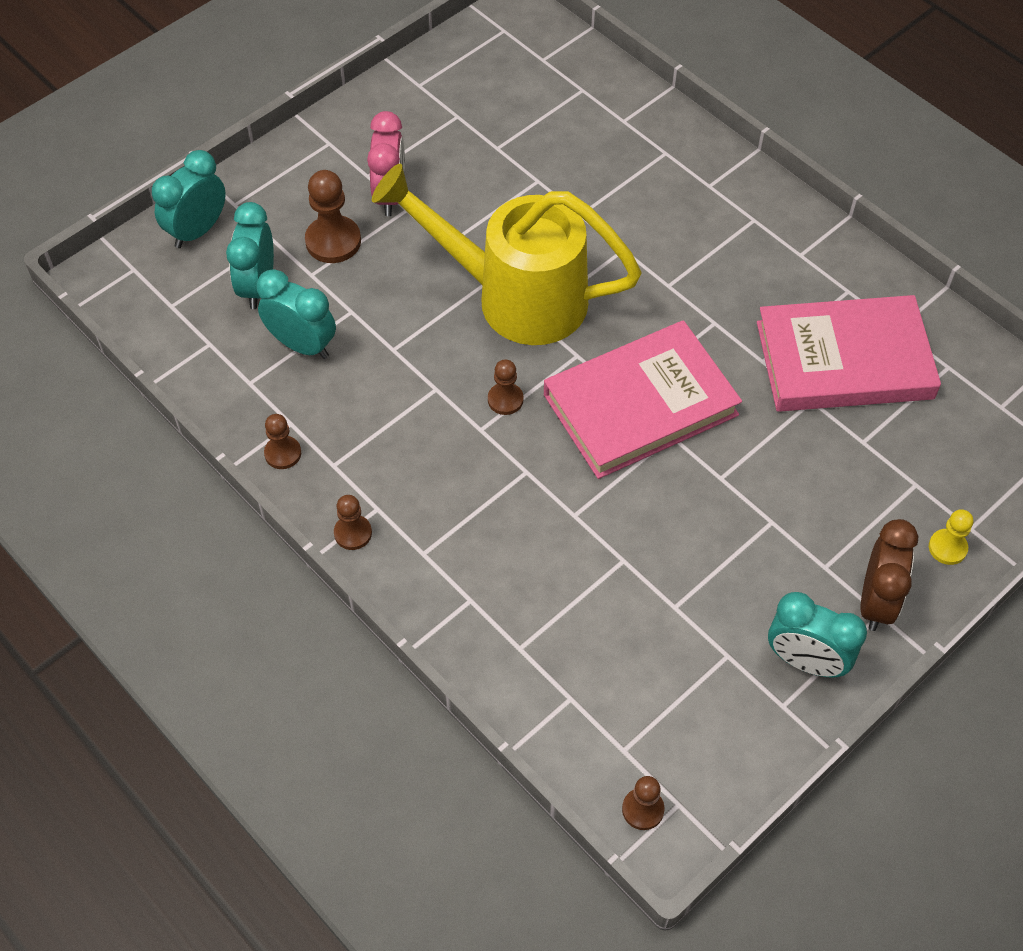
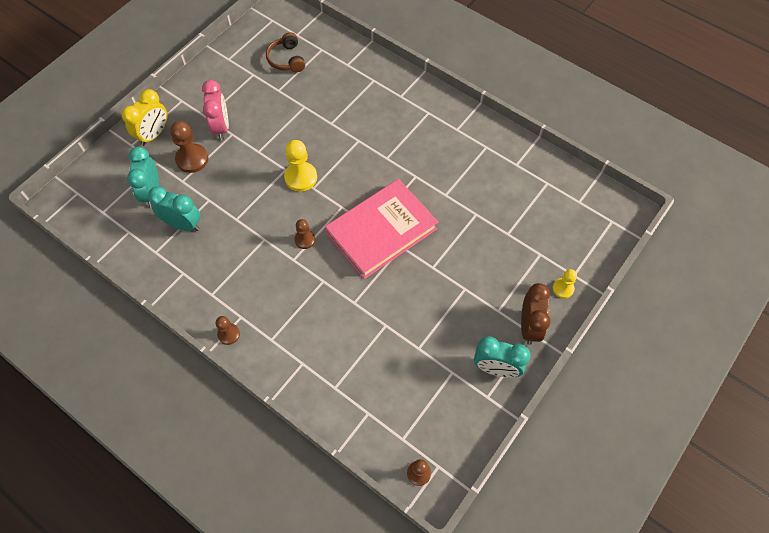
camera: 10 degrees left, 5 degrees up
turquoise clock [152,150,226,248] -> none
brown pawn [264,414,301,469] -> none
yellow watering can [372,164,642,345] -> yellow pawn [284,140,317,191]
pink book [757,295,941,412] -> none
none -> yellow clock [122,89,167,146]
none -> brown headphones [266,32,305,72]

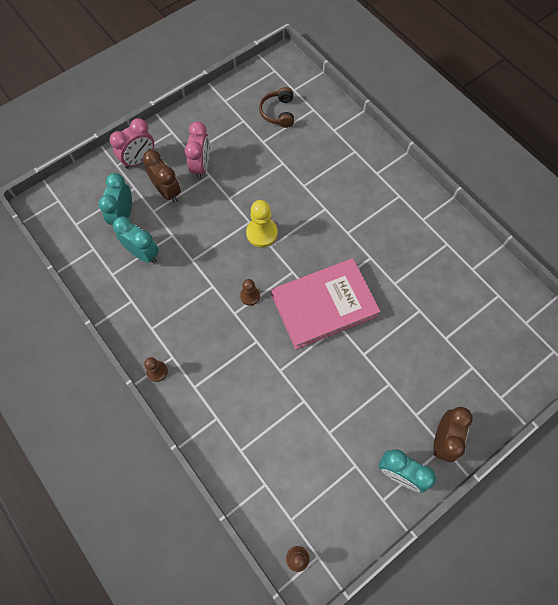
camera: 15 degrees right, 5 degrees up
yellow clock [122,89,167,146] -> pink clock [110,118,154,169]
brown pawn [170,121,208,173] -> brown clock [143,150,181,203]
yellow pawn [553,269,577,299] -> none

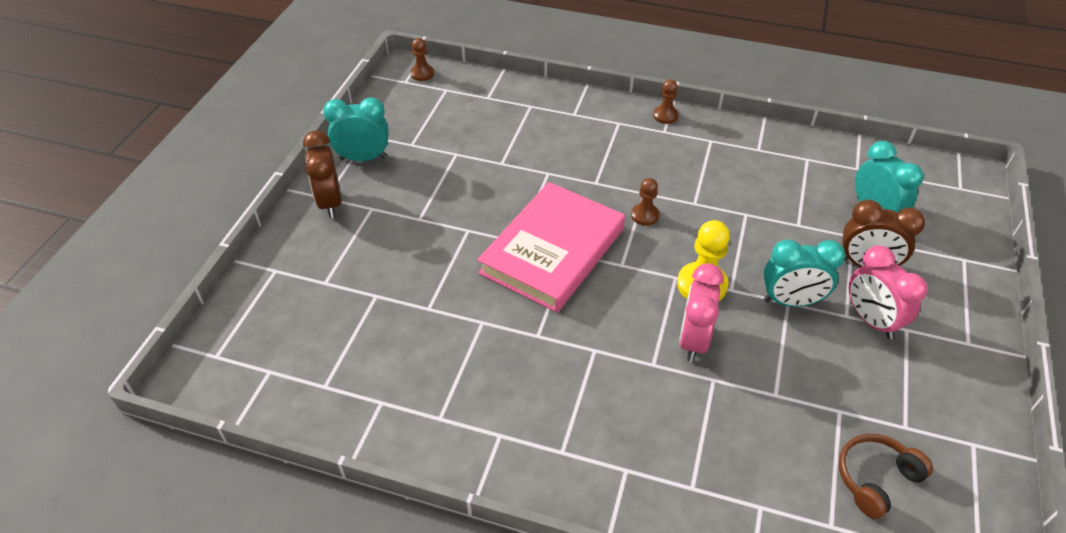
camera: 145 degrees right, 20 degrees down
pink clock [110,118,154,169] -> pink clock moved to [679,263,724,362]
turquoise clock [113,216,159,263] -> turquoise clock moved to [763,240,845,307]
brown headphones [259,87,294,128] -> brown headphones turned 90 degrees counterclockwise [839,434,933,519]

